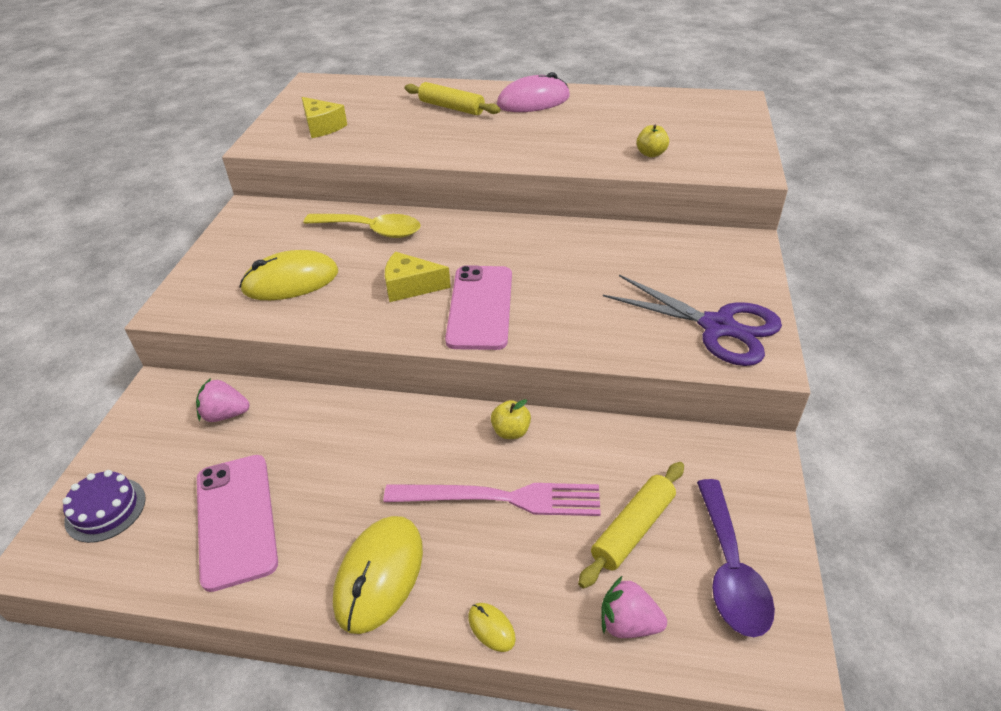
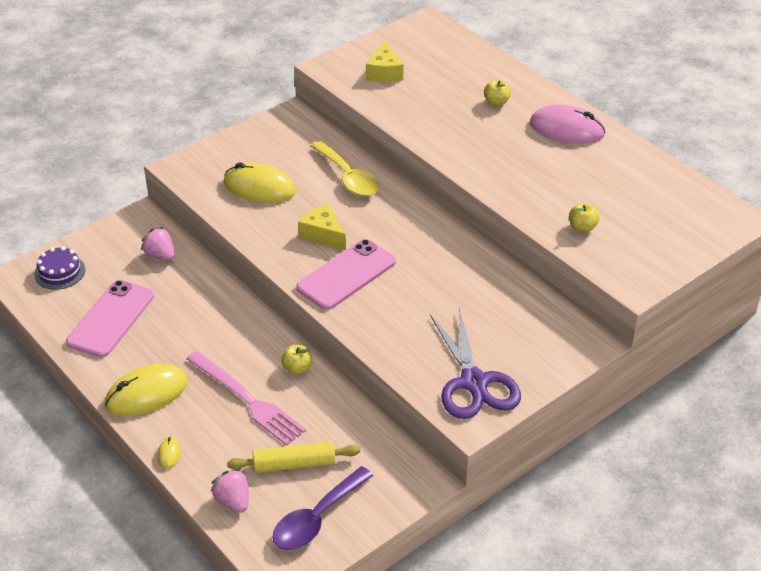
camera: 40 degrees right, 0 degrees up
yellow rolling pin [405,82,501,115] -> yellow apple [484,79,511,106]

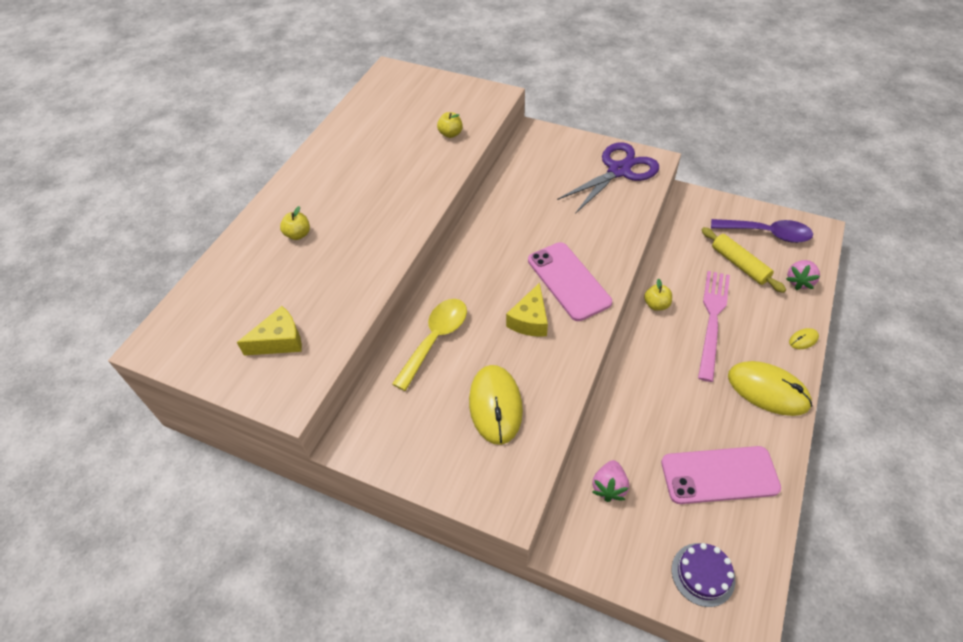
camera: 115 degrees left, 10 degrees up
pink phone [296,239,396,310] -> pink phone turned 45 degrees clockwise [528,242,612,321]
pink mouse [530,104,606,144] -> none

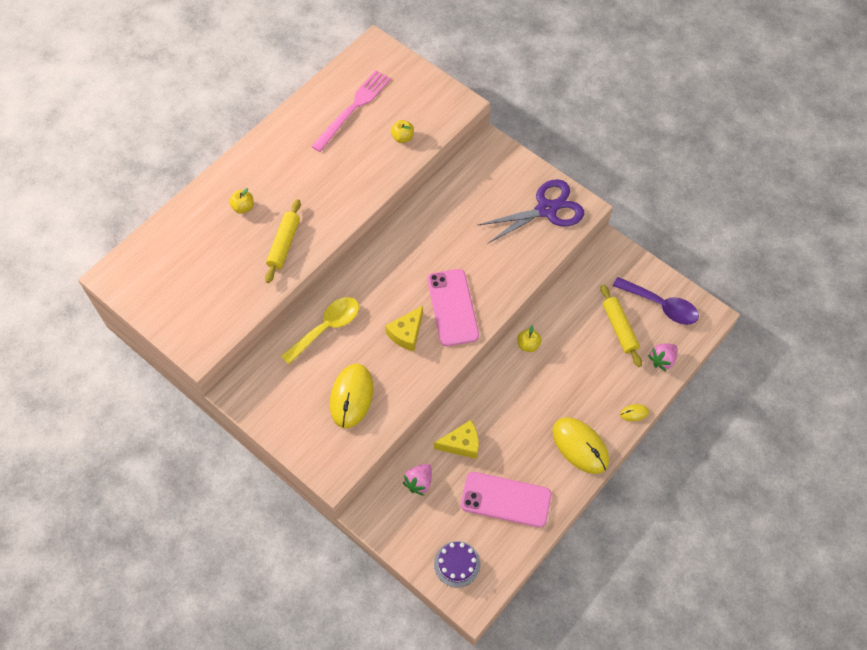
camera: 15 degrees right, 10 degrees up
yellow cheese [237,306,302,356] -> yellow cheese moved to [434,420,479,459]
pink fork [698,271,730,382] -> pink fork moved to [311,70,391,152]
none -> yellow rolling pin [265,199,301,283]

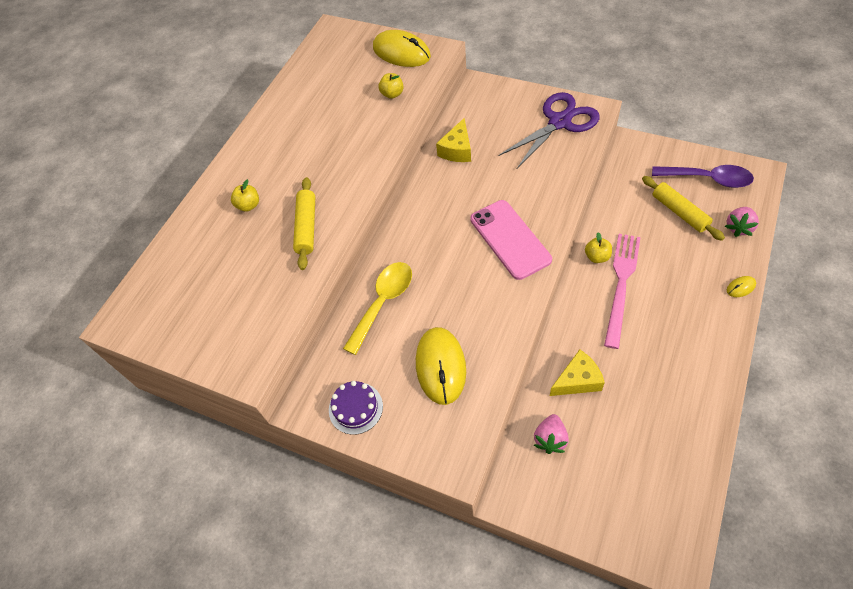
camera: 10 degrees left, 5 degrees down
pink fork [311,70,391,152] -> pink fork moved to [604,234,641,349]
yellow cheese [385,306,423,351] -> yellow cheese moved to [436,118,471,162]
purple cake [434,541,480,587] -> purple cake moved to [329,381,383,435]
pink phone [461,472,551,528] -> none
yellow mouse [552,417,609,474] -> yellow mouse moved to [373,30,431,67]

